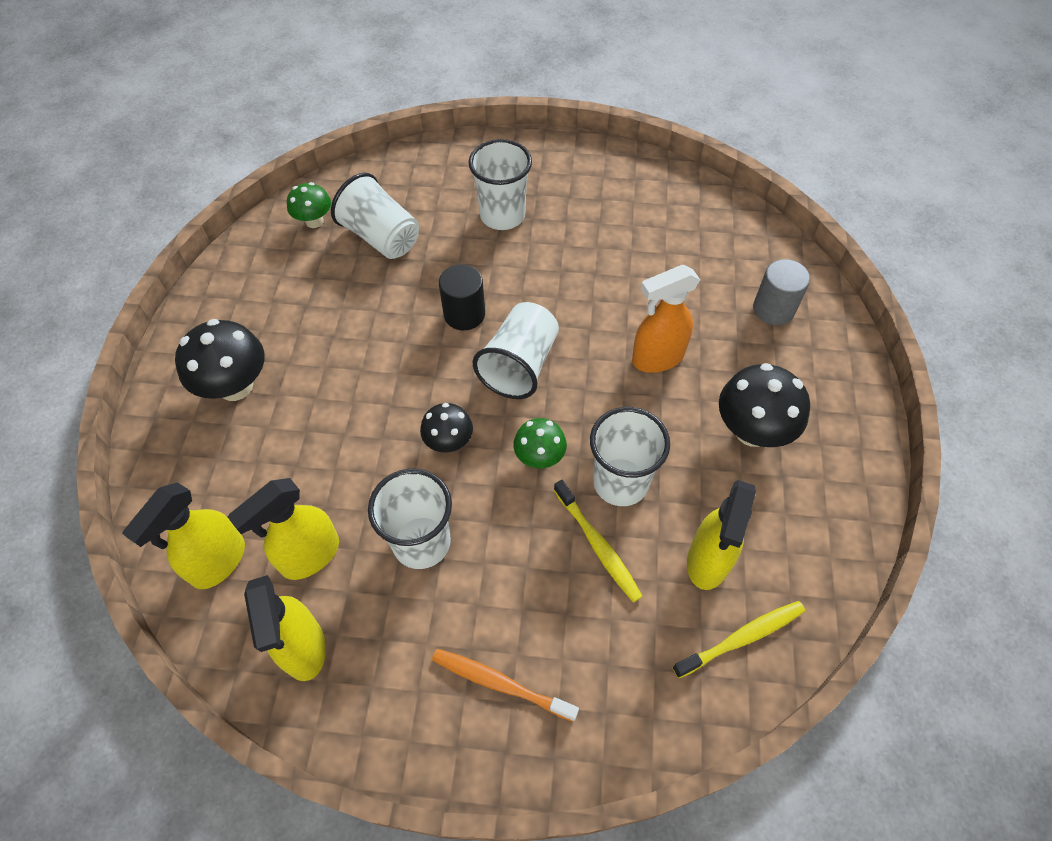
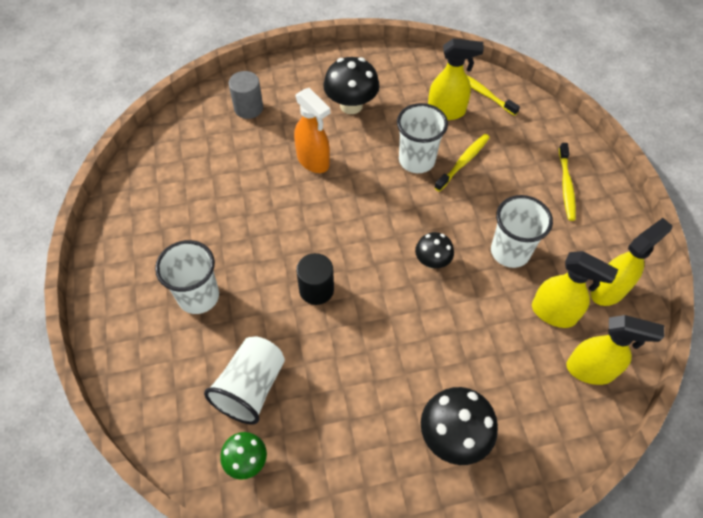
camera: 110 degrees left, 0 degrees up
orange toothbrush [432,649,579,722] -> yellow toothbrush [559,143,576,221]
white cup [473,302,559,399] -> none
green mushroom [513,418,567,468] -> none

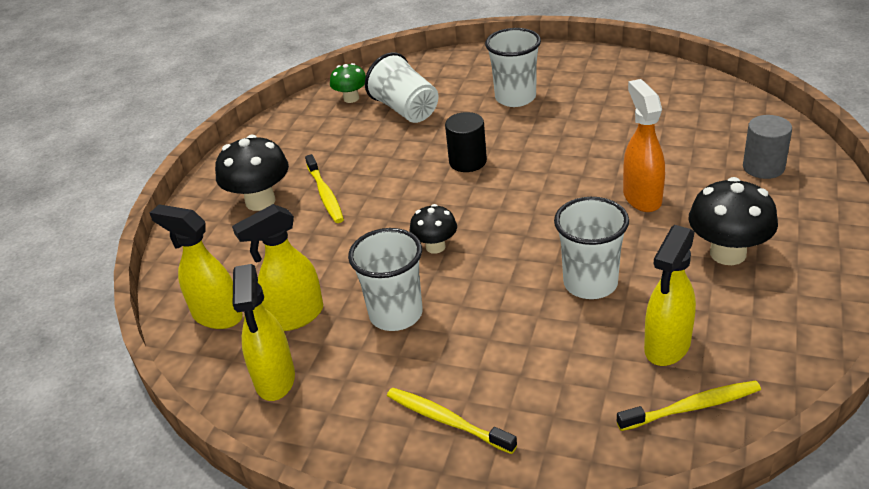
camera: 125 degrees right, 20 degrees down
orange spray bottle [294,88,330,173] -> orange spray bottle turned 90 degrees clockwise [623,79,665,212]
yellow toothbrush [434,134,490,192] -> yellow toothbrush moved to [305,154,344,223]
yellow spray bottle [566,315,664,385] -> yellow spray bottle turned 75 degrees clockwise [150,204,243,329]

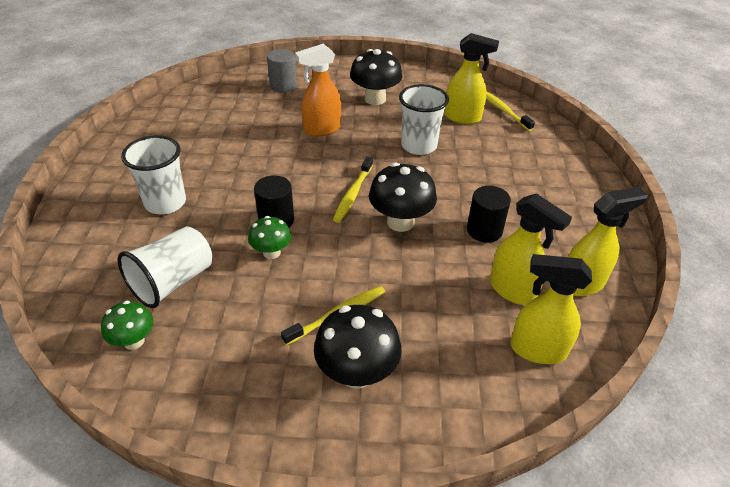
camera: 110 degrees left, 5 degrees up
yellow spray bottle [150,204,243,329] -> yellow spray bottle turned 90 degrees clockwise [510,254,592,364]
white cup [348,228,423,331] -> black cylinder [467,186,511,243]
yellow toothbrush [387,388,517,454] -> yellow toothbrush moved to [333,157,373,223]
black mushroom [410,204,457,254] -> black mushroom [369,163,437,232], size x1.66
none -> green mushroom [248,216,291,259]

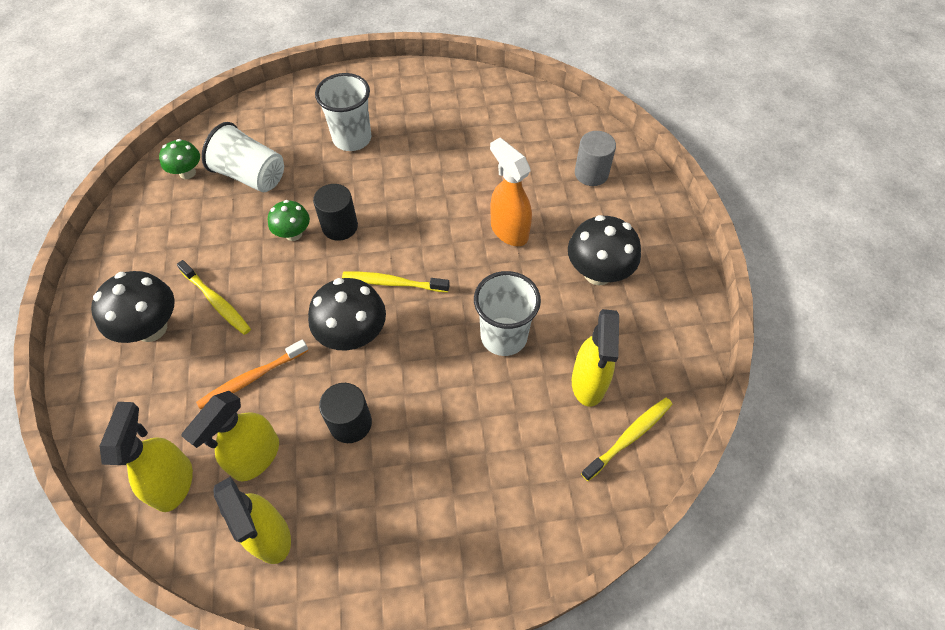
camera: 80 degrees right, 15 degrees up
none -> orange toothbrush [196,339,308,409]

